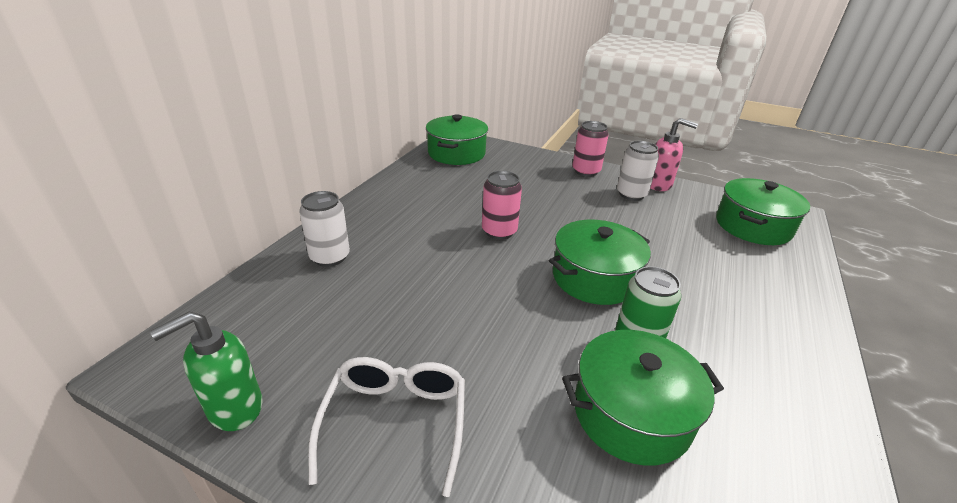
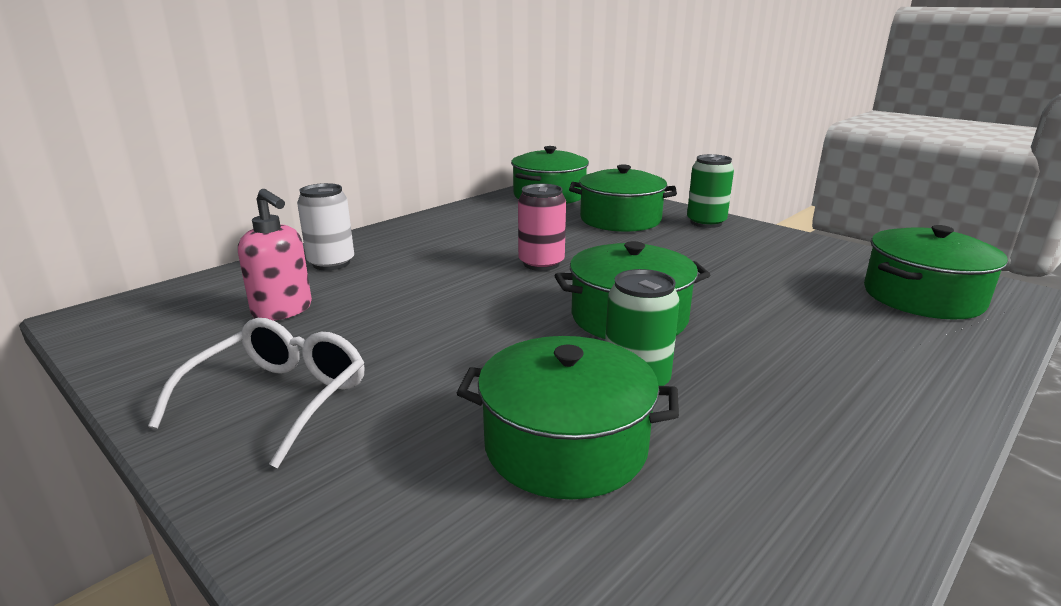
camera: 20 degrees right, 10 degrees down
green soap dispenser [150,311,263,431] -> none
pink can [572,121,609,177] -> green can [687,154,734,228]
white can [617,141,659,201] -> none
pink soap dispenser [651,118,698,191] -> pink soap dispenser moved to [238,189,312,321]
none -> green pot [569,165,677,232]

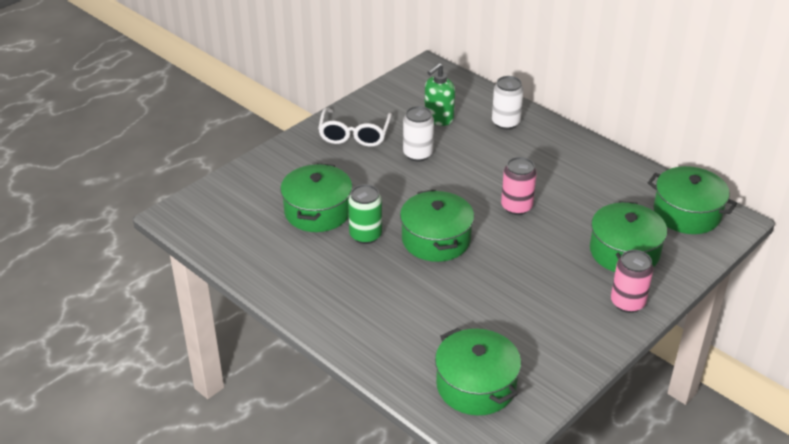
camera: 90 degrees right, 15 degrees up
white glasses [148,318,365,468] -> white glasses turned 75 degrees clockwise [318,108,392,147]
pink soap dispenser [238,189,312,321] -> green soap dispenser [424,63,455,126]
green can [687,154,734,228] -> pink can [611,250,654,313]
none -> white can [403,106,434,161]

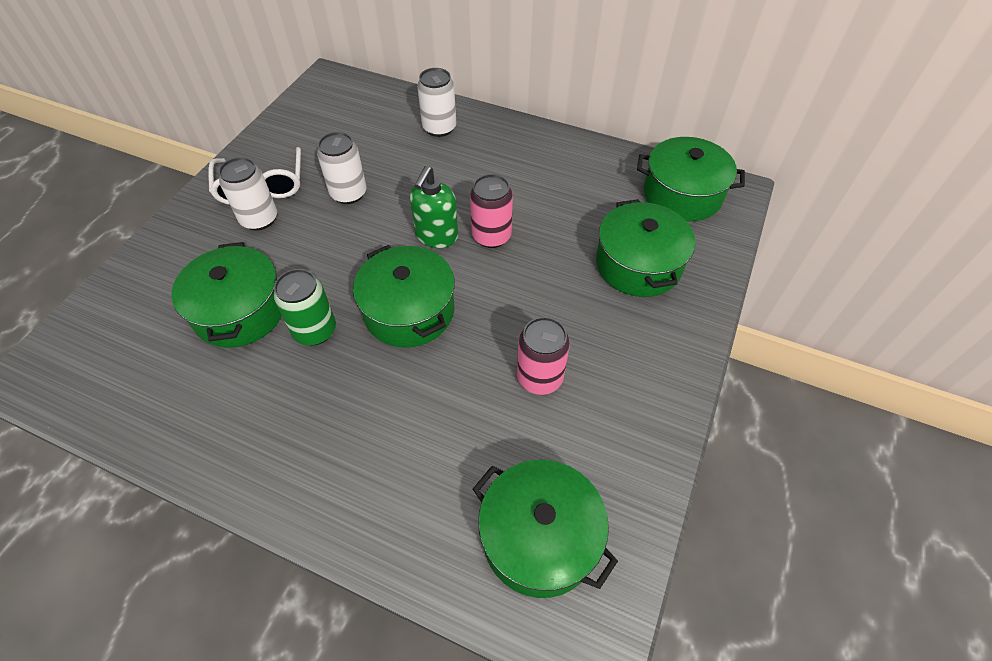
camera: 20 degrees left, 15 degrees up
green soap dispenser [424,63,455,126] -> green soap dispenser moved to [410,166,458,248]
pink can [611,250,654,313] -> pink can moved to [517,317,570,395]
none -> white can [219,157,277,231]

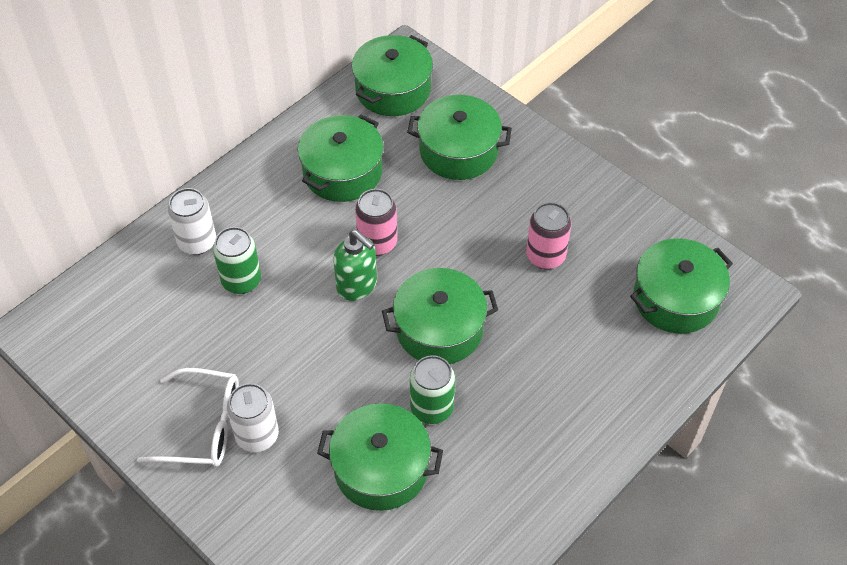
camera: 70 degrees left, 0 degrees up
white can [317,132,367,204] -> none
none -> green can [213,227,261,294]
none -> green pot [298,114,384,202]

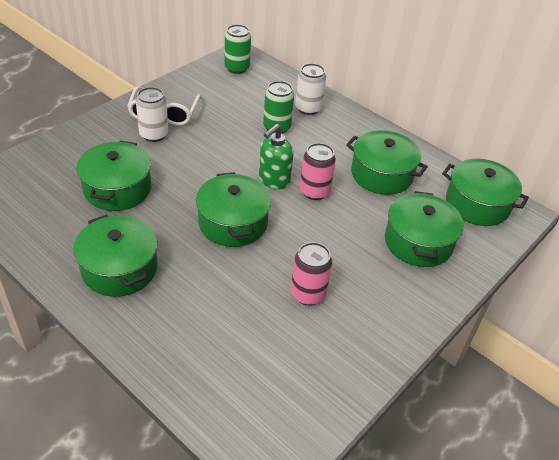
camera: 85 degrees right, 10 degrees down
green can [410,355,455,424] -> green can moved to [224,24,251,74]
green pot [630,238,733,334] -> green pot moved to [74,214,158,297]

